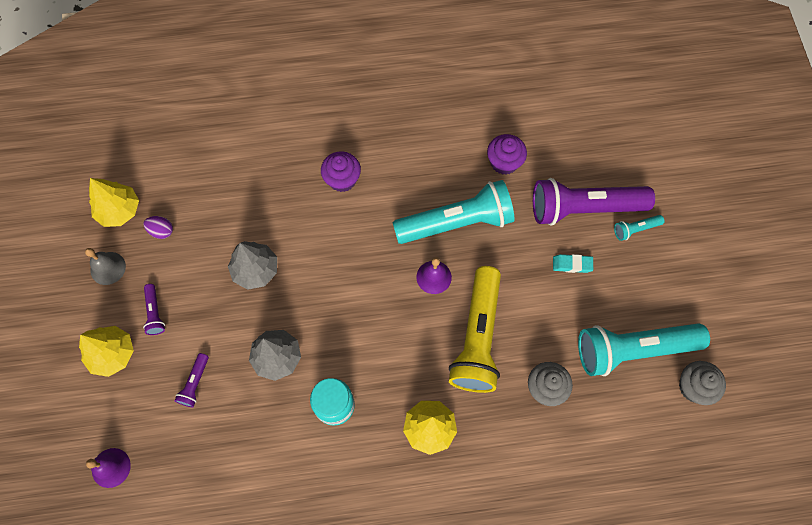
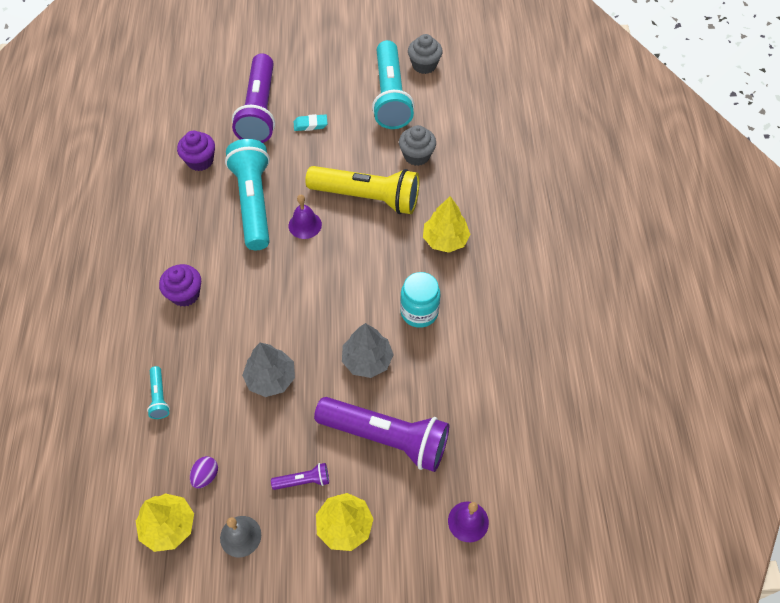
camera: 85 degrees left, 10 degrees down
purple flashlight [174,353,209,407] -> purple flashlight [314,397,449,472], size x2.38
turquoise eraser [553,254,593,273] -> turquoise eraser turned 75 degrees clockwise [294,114,328,131]
turquoise flashlight [614,215,664,241] -> turquoise flashlight moved to [147,366,170,419]

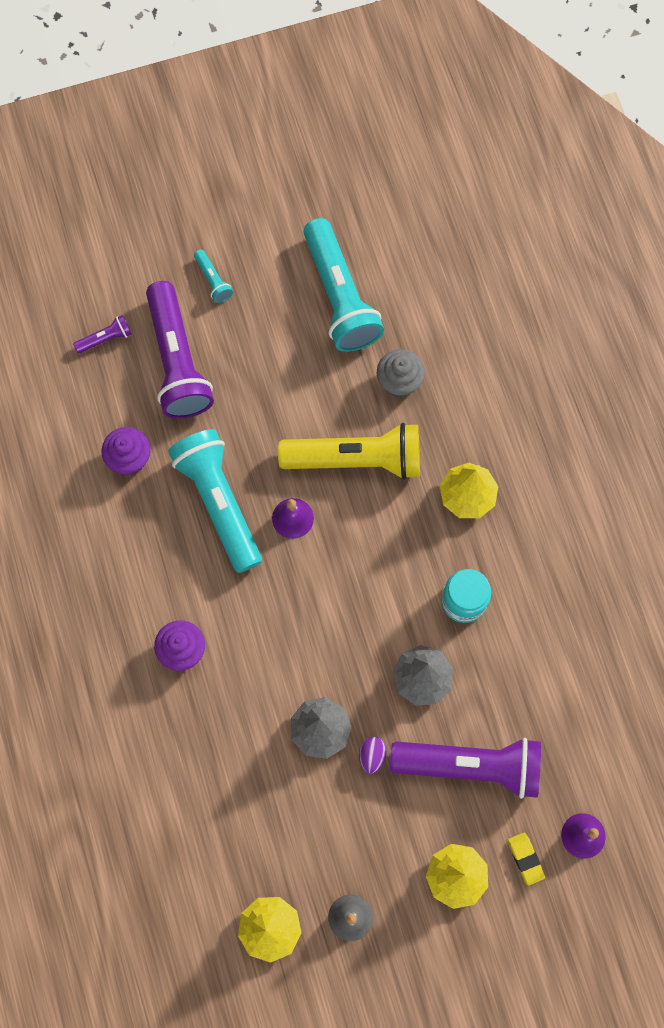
camera: 15 degrees left, 15 degrees up
turquoise flashlight [147,366,170,419] -> turquoise flashlight moved to [194,250,233,303]
purple egg [190,456,218,488] -> purple egg moved to [359,737,387,774]
purple flashlight [271,463,329,490] -> purple flashlight moved to [73,315,132,353]
turquoise eraser [294,114,328,131] -> none
grey cupcake [408,34,443,74] -> none
none -> yellow eraser [508,833,545,885]

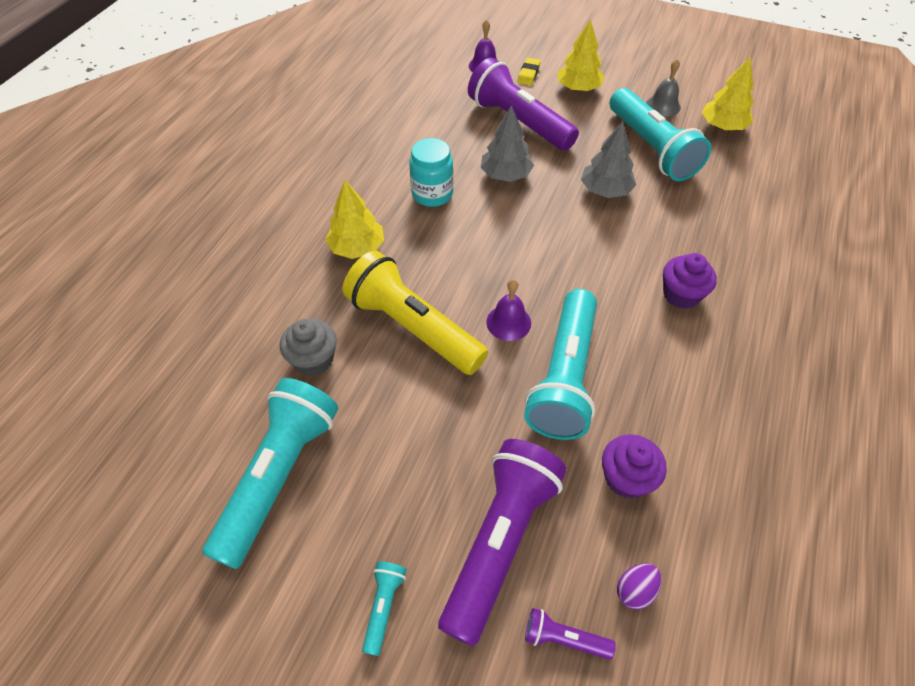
camera: 140 degrees left, 20 degrees down
purple egg [359,737,387,774] -> purple egg moved to [617,564,662,610]
none -> turquoise flashlight [610,88,711,181]

